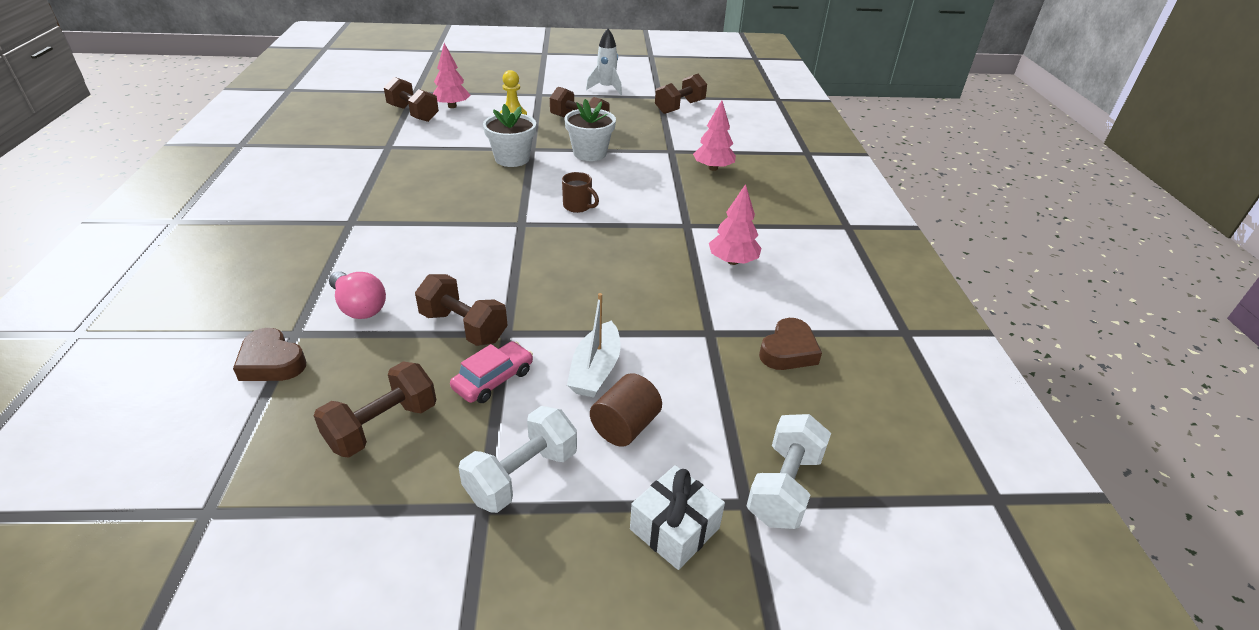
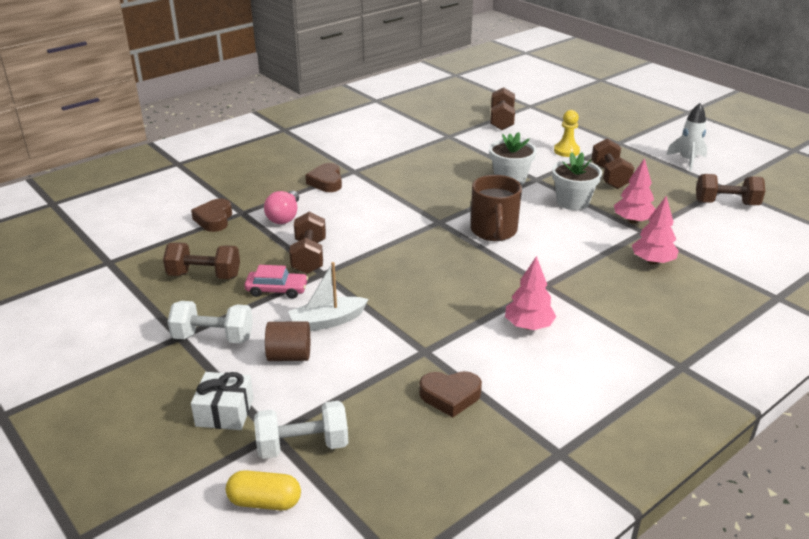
camera: 55 degrees right, 5 degrees down
pink tree [433,43,471,108] -> pink tree moved to [614,158,656,224]
brown mug [562,172,599,213] -> brown mug [471,175,522,241], size x1.83
none -> yellow capsule [226,470,301,510]
none -> brown heart [305,163,342,192]

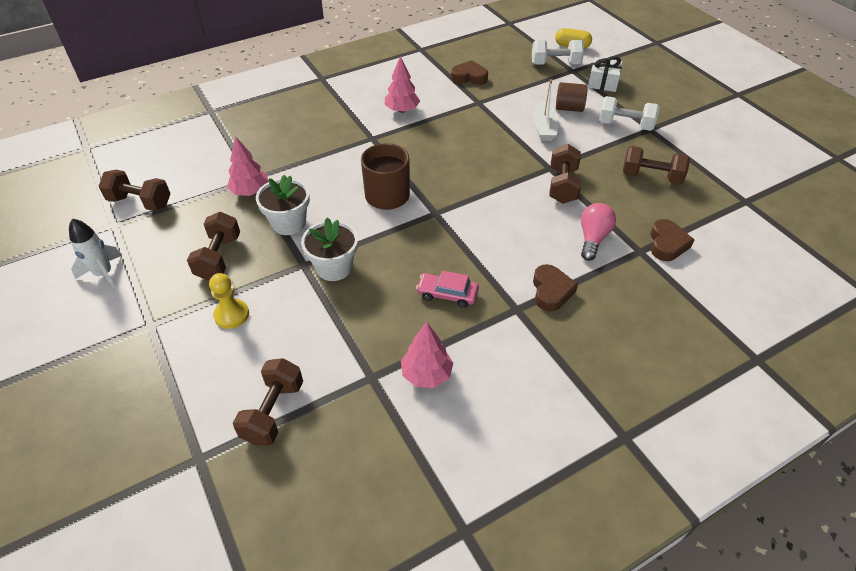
camera: 170 degrees left, 15 degrees up
pink car [244,265,308,299] -> pink car moved to [416,271,479,308]
white boat [288,262,369,331] -> white boat turned 105 degrees clockwise [533,79,559,141]
pink tree [632,196,679,264] -> pink tree moved to [401,322,453,388]

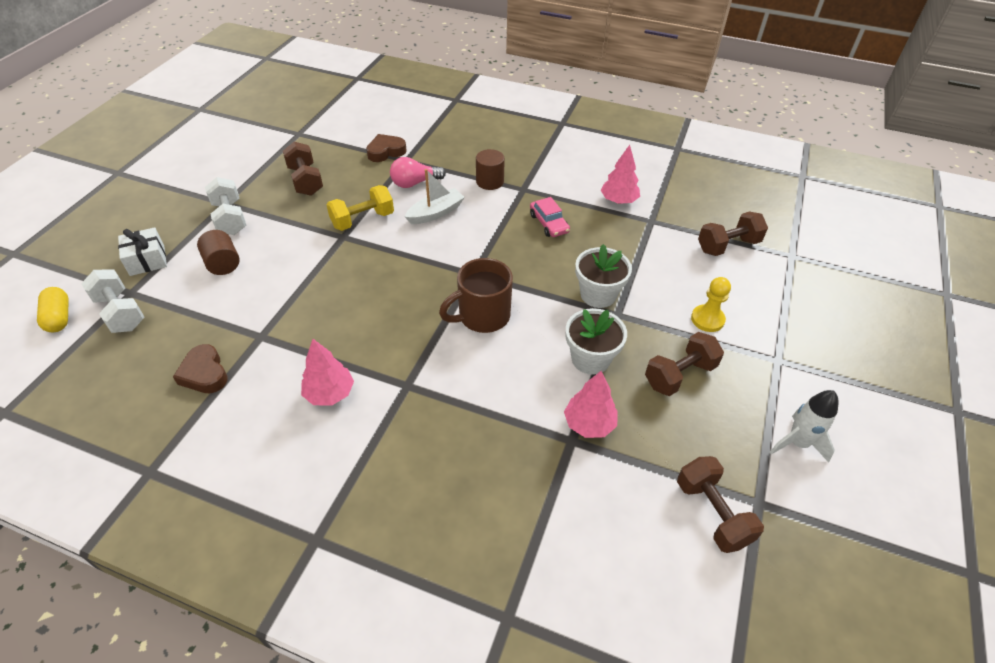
camera: 130 degrees left, 0 degrees up
white boat [533,79,559,141] -> white boat moved to [405,169,465,224]
brown heart [533,264,578,312] -> brown cylinder [476,149,505,190]
brown dumbbell [549,144,581,204] -> yellow dumbbell [327,185,394,231]

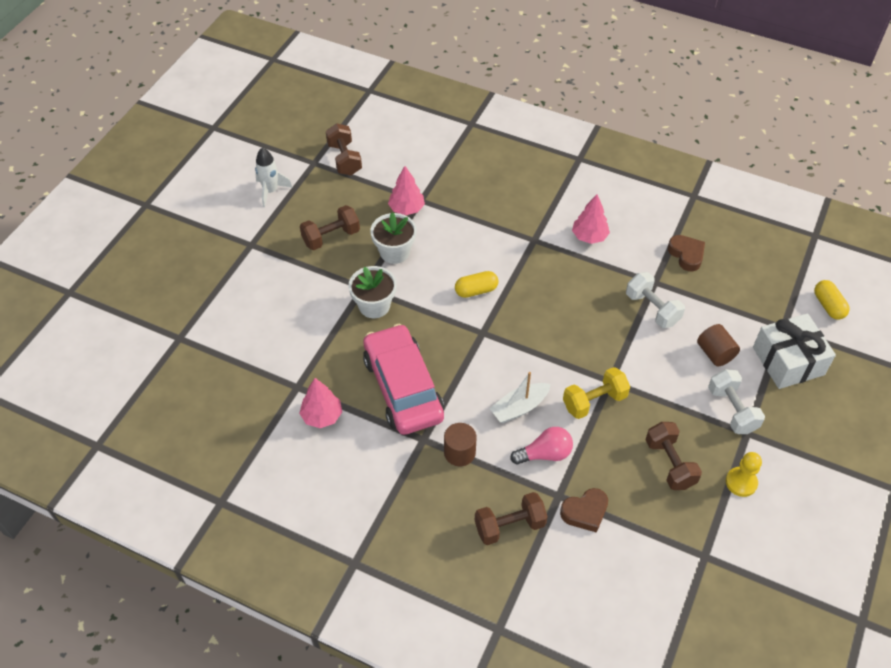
camera: 175 degrees left, 5 degrees up
white dumbbell [81,269,144,333] -> white dumbbell moved to [626,272,685,328]
white gift [118,227,167,276] -> white gift [753,313,836,389], size x1.60
brown mug [439,258,513,333] -> yellow capsule [455,271,499,298]
pink car [530,197,570,237] -> pink car [363,324,444,435], size x2.26
yellow pawn [691,277,731,332] -> yellow pawn moved to [726,452,762,497]
brown dumbbell [698,212,768,256] -> brown dumbbell moved to [475,492,548,545]

